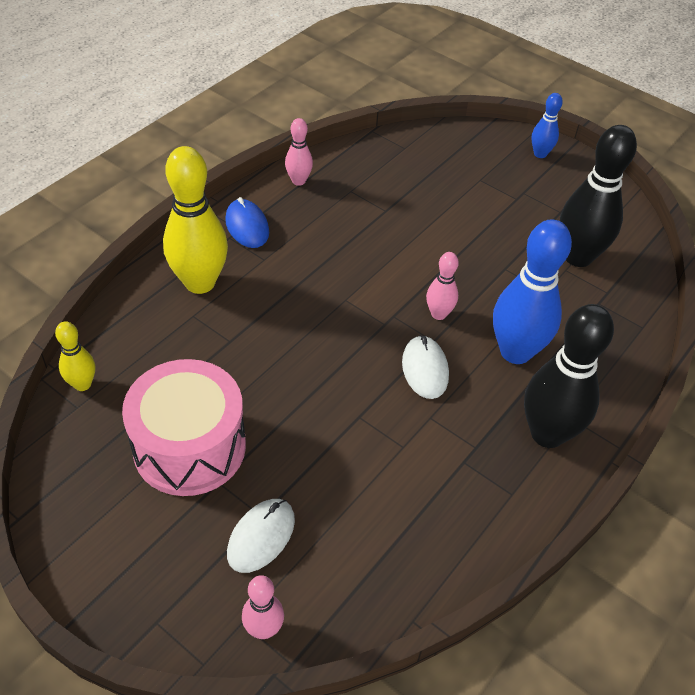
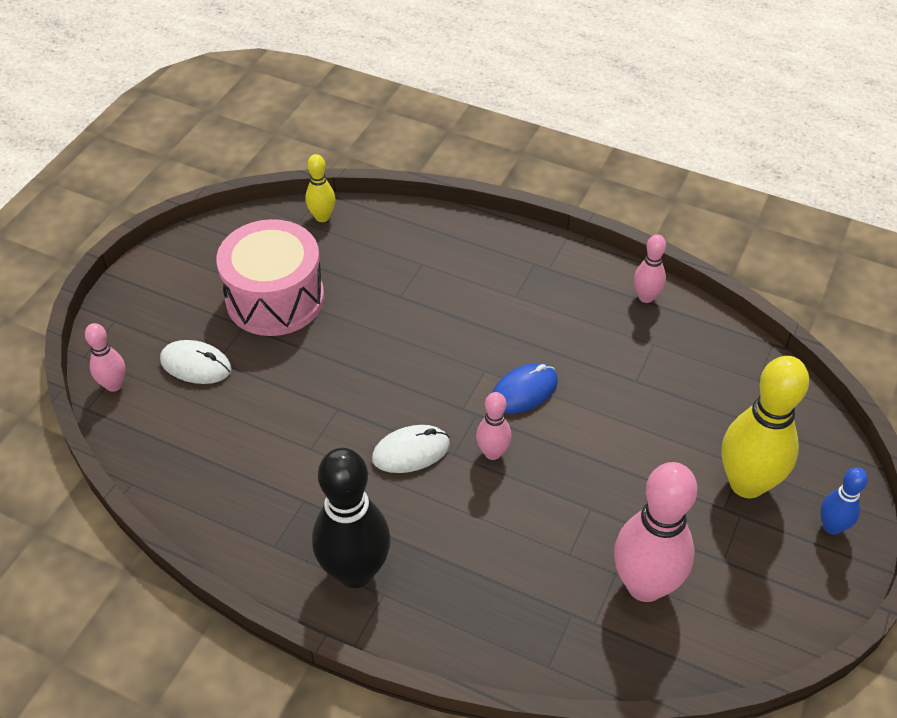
camera: 80 degrees right, 0 degrees up
yellow bowling pin [163,146,228,294] -> yellow bowling pin moved to [722,356,809,498]
blue mouse [225,197,269,248] -> blue mouse moved to [492,363,558,414]
blue bowling pin [493,219,572,364] -> none
black bowling pin [560,125,637,267] -> pink bowling pin [614,462,698,602]

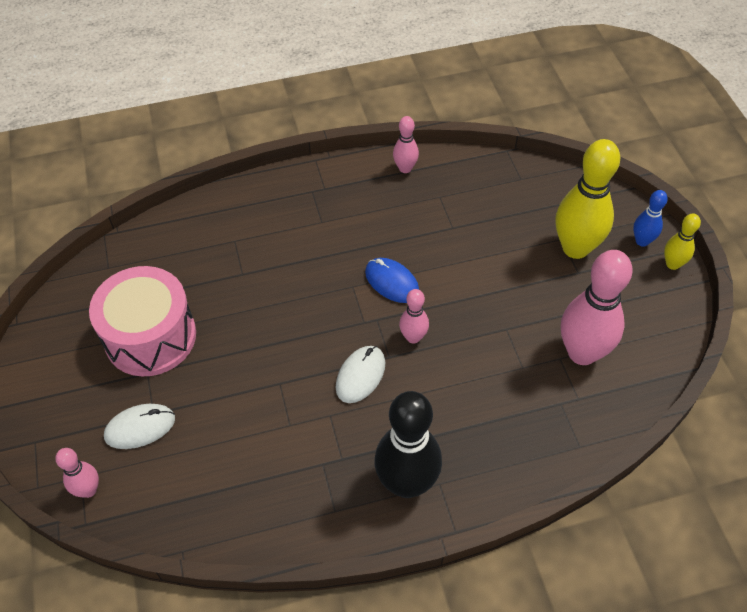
camera: 40 degrees left, 5 degrees up
yellow bowling pin [306,154,335,222] -> yellow bowling pin moved to [664,214,701,270]
blue mouse [492,363,558,414] -> blue mouse turned 60 degrees counterclockwise [365,258,419,303]

